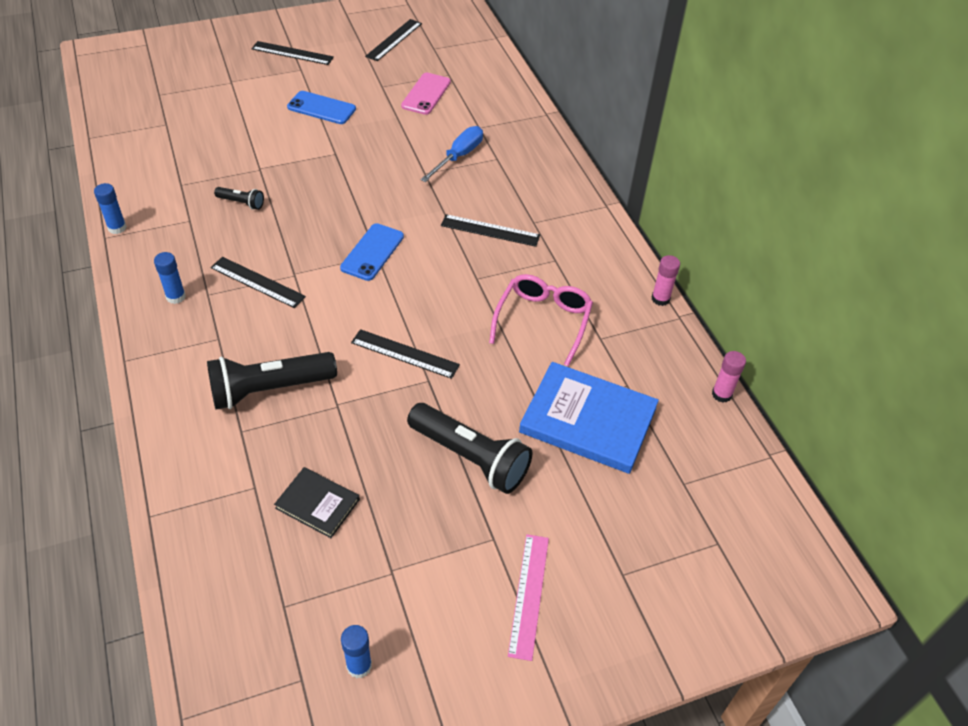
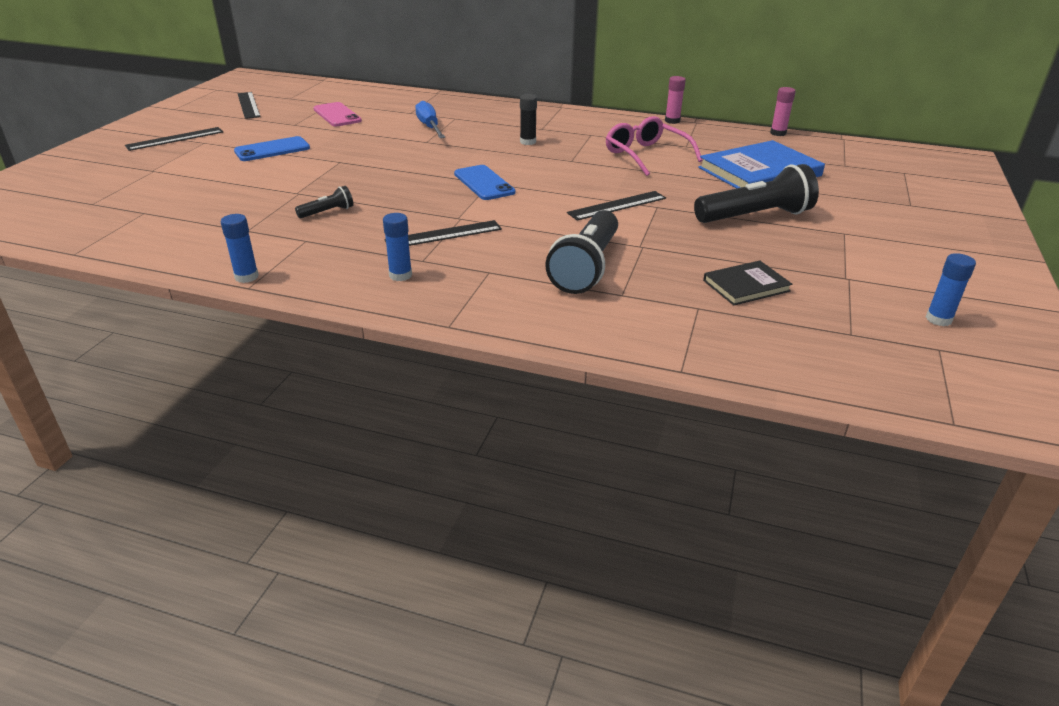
camera: 50 degrees left, 15 degrees down
black ruler [441,214,540,247] -> black glue stick [520,94,537,145]
pink ruler [508,534,549,661] -> none

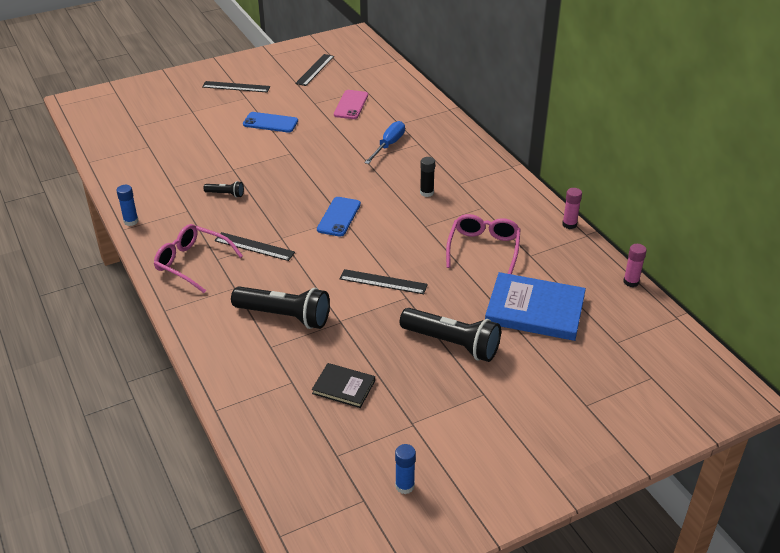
camera: 45 degrees right, 5 degrees up
blue glue stick [383,213,412,281] -> pink glasses [154,224,243,293]
black flashlight [545,210,618,294] -> black flashlight turned 135 degrees counterclockwise [231,286,330,329]

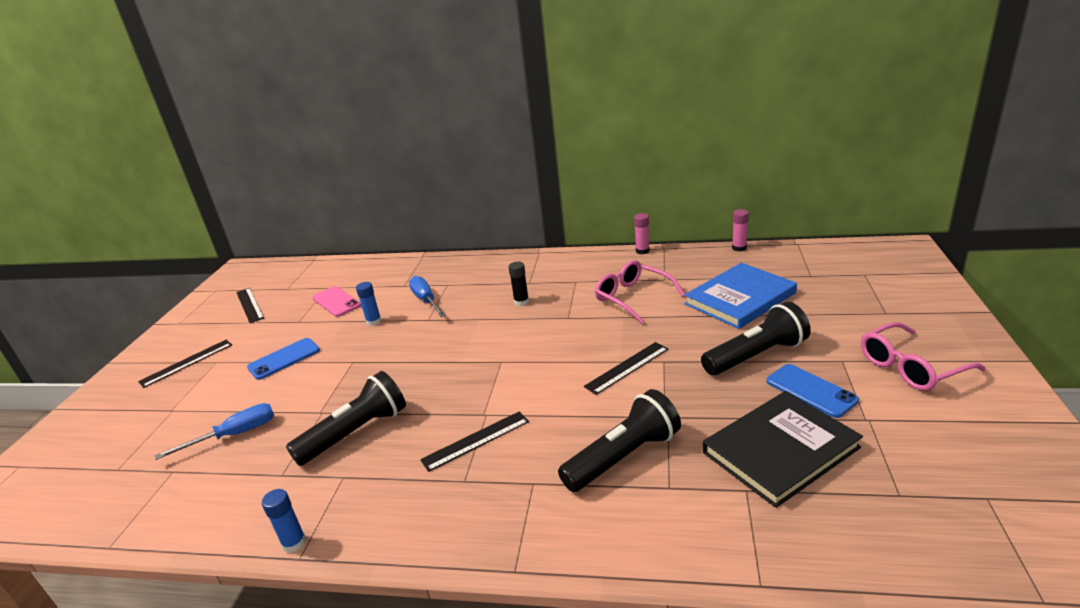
camera: 50 degrees left, 10 degrees down
pink glasses [154,224,243,293] -> pink glasses moved to [861,322,986,391]
black flashlight [204,181,244,198] -> black flashlight [286,371,406,466], size x2.13
black book [312,363,375,408] -> black book [703,391,863,508], size x1.86
blue phone [317,197,361,237] -> blue phone moved to [767,364,859,418]
blue glue stick [395,444,416,494] -> blue glue stick moved to [356,282,382,326]
none -> blue screwdriver [155,403,274,460]

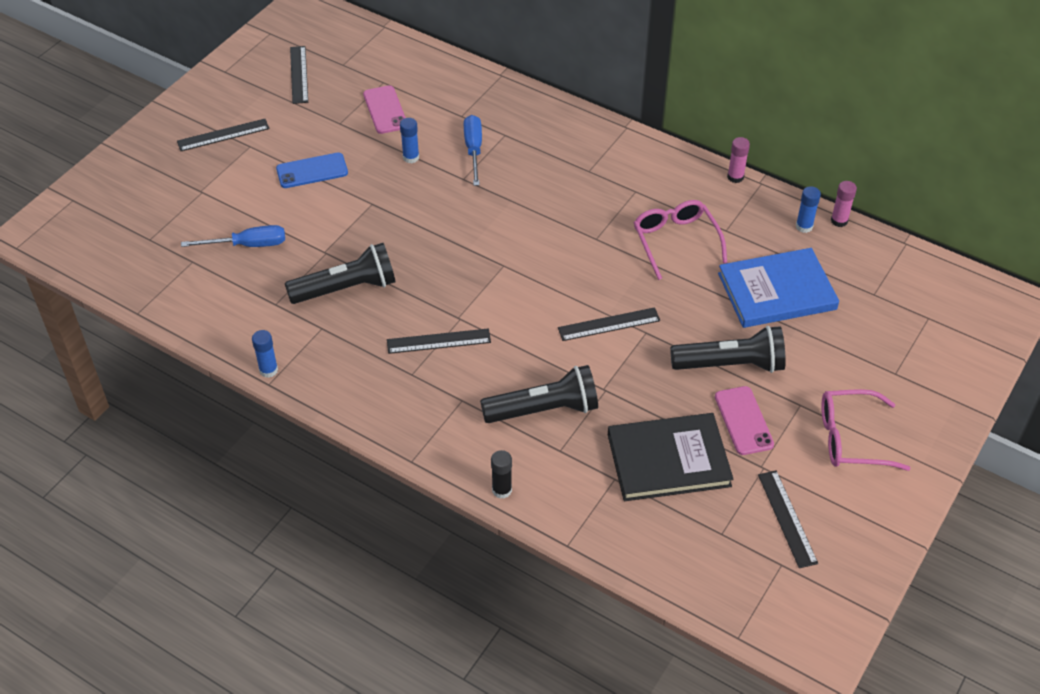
camera: 20 degrees right, 20 degrees up
black glue stick [508,262,529,306] -> black glue stick moved to [491,450,512,499]
blue phone [767,364,859,418] -> pink phone [715,386,774,455]
none -> black ruler [758,470,818,568]
none -> blue glue stick [796,186,821,233]

